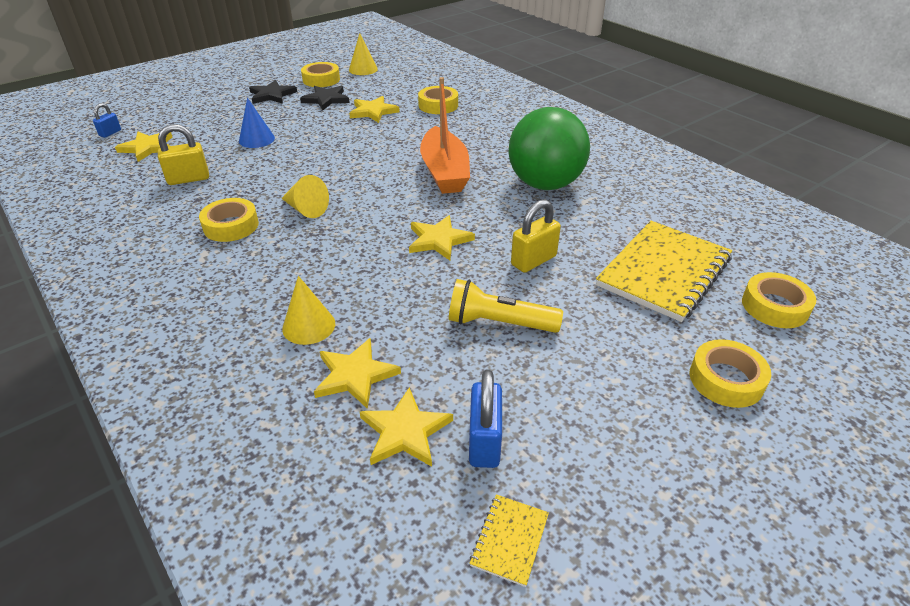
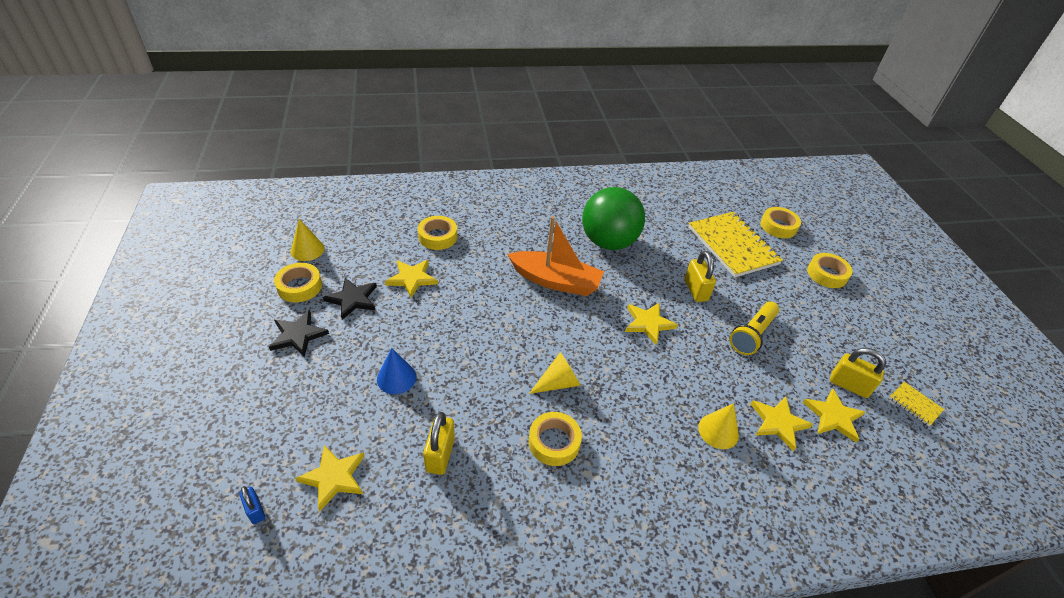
camera: 65 degrees left, 5 degrees up
blue padlock [469,369,502,468] -> yellow padlock [830,348,886,398]

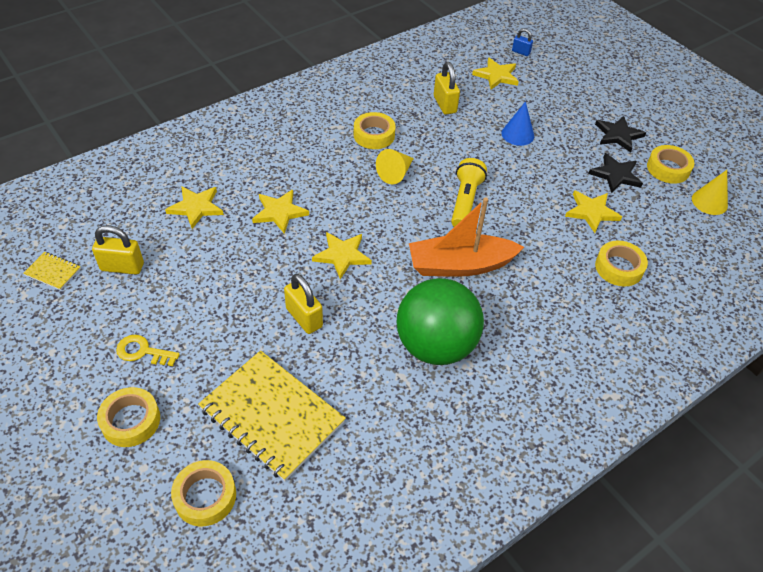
camera: 155 degrees right, 5 degrees up
yellow cone [698,403,739,449] -> none
yellow flashlight [730,302,779,355] -> yellow flashlight moved to [451,158,487,227]
yellow star [803,389,865,443] -> yellow star moved to [252,190,309,234]
none -> yellow key [116,335,180,366]

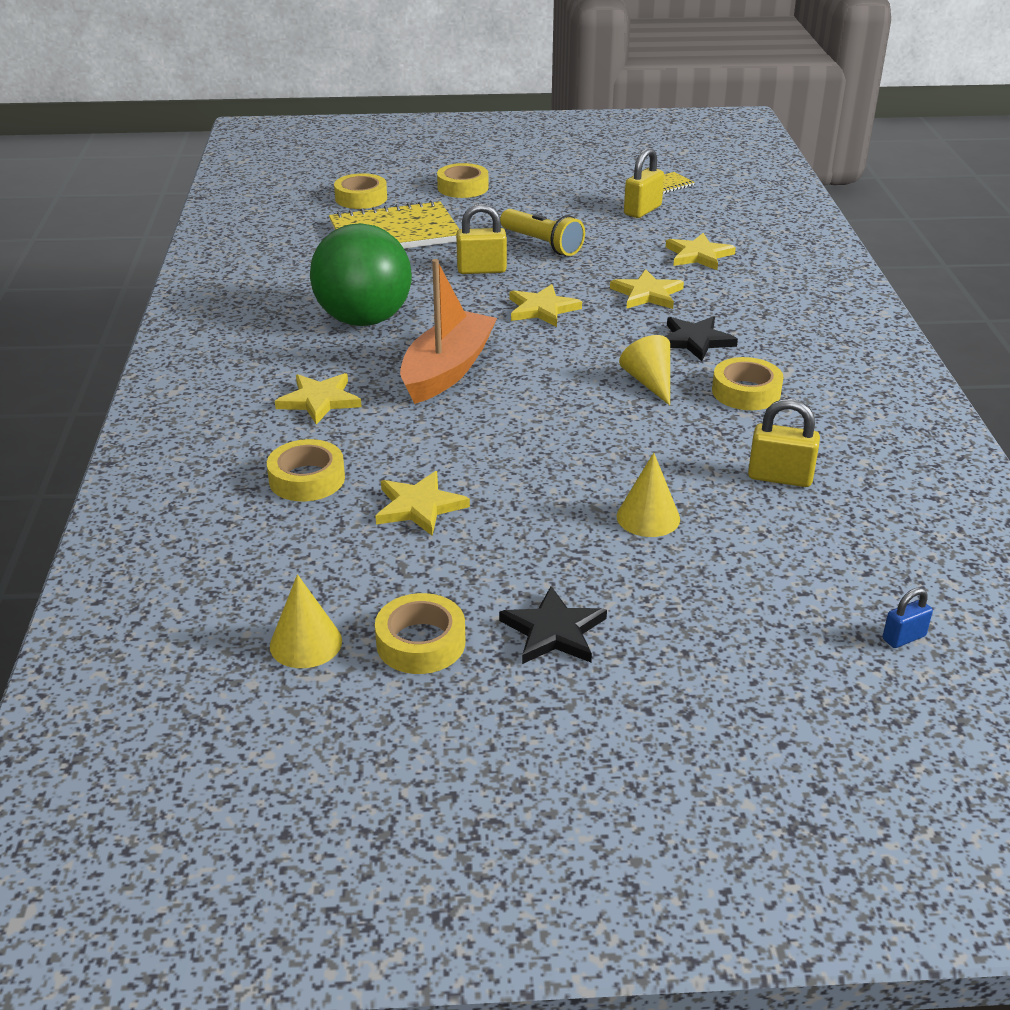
camera: 125 degrees right, 15 degrees down
yellow key [116,335,180,366] -> none
yellow flashlight [451,158,487,227] -> yellow flashlight moved to [500,209,585,256]
yellow star [472,58,519,89] -> yellow star moved to [275,373,362,425]
blue cone [501,101,534,146] -> yellow cone [617,453,680,537]
black star [588,153,643,193] -> black star moved to [665,316,738,361]

